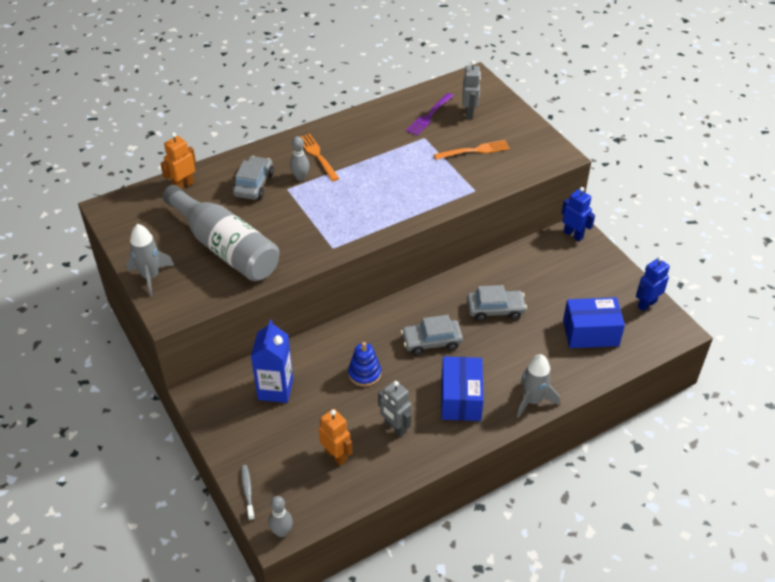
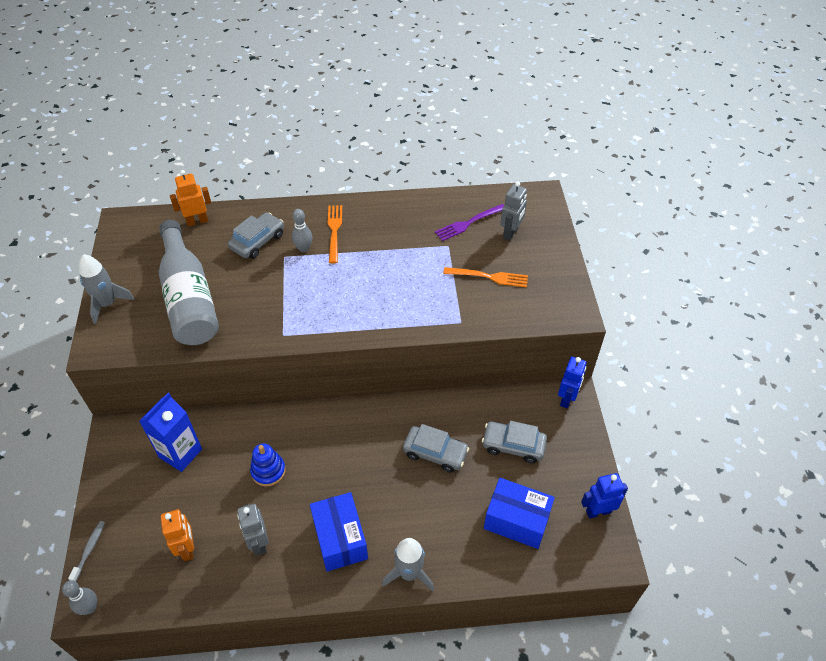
camera: 25 degrees right, 5 degrees up
grey car [401,315,463,355] -> grey car moved to [482,421,547,464]
blue box [441,357,484,421] -> blue box turned 45 degrees counterclockwise [310,492,368,572]
blue robot [562,187,595,241] -> blue robot turned 45 degrees clockwise [558,357,587,408]

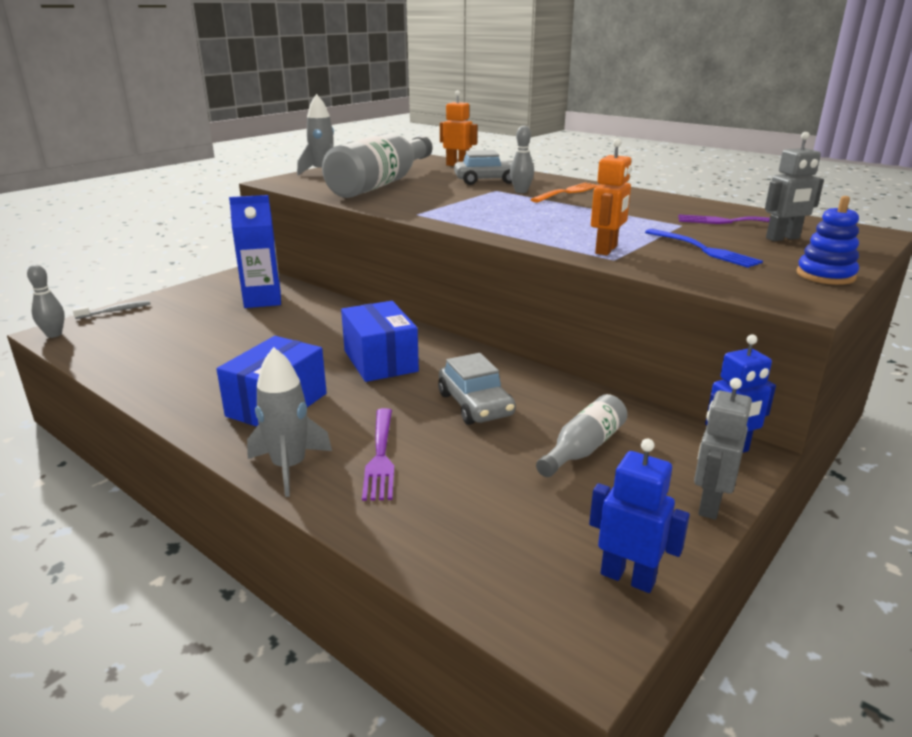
camera: 45 degrees right, 25 degrees down
orange robot [161,509,194,561] -> orange robot moved to [591,138,632,255]
grey robot [237,504,269,555] -> grey robot moved to [694,378,752,520]
blue stacking toy [250,444,286,486] -> blue stacking toy moved to [797,196,859,285]
orange fork [443,267,528,288] -> blue fork [645,229,763,268]
grey car [482,421,547,464] -> grey bottle [536,394,627,477]
blue box [484,478,555,549] -> blue box moved to [341,301,419,382]
none -> purple fork [362,408,394,501]

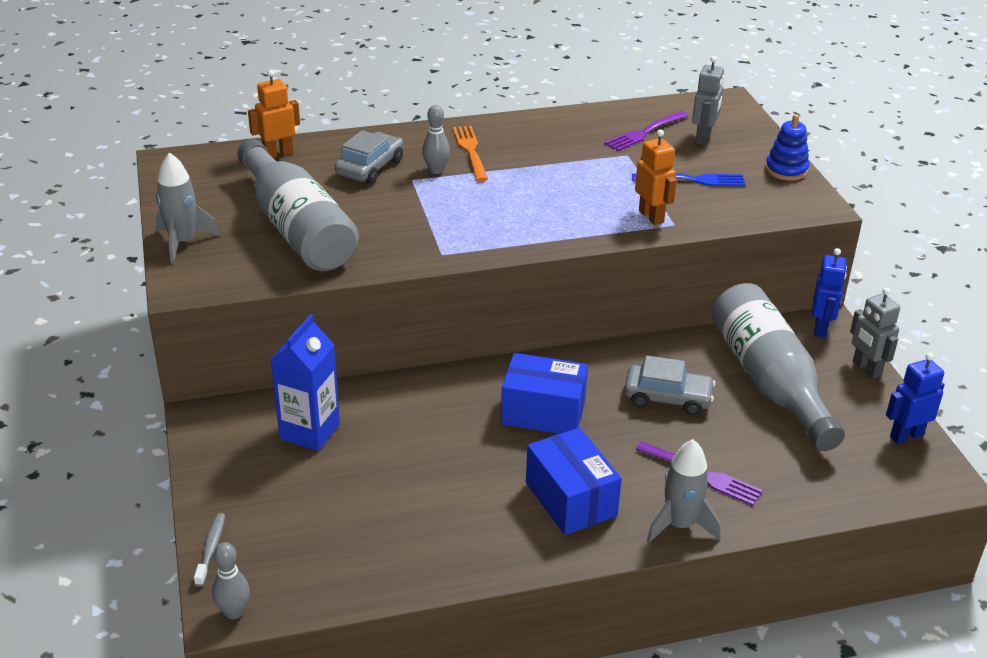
camera: 55 degrees left, 10 degrees up
grey bottle [536,394,627,477] -> grey bottle [712,283,845,451], size x2.03

